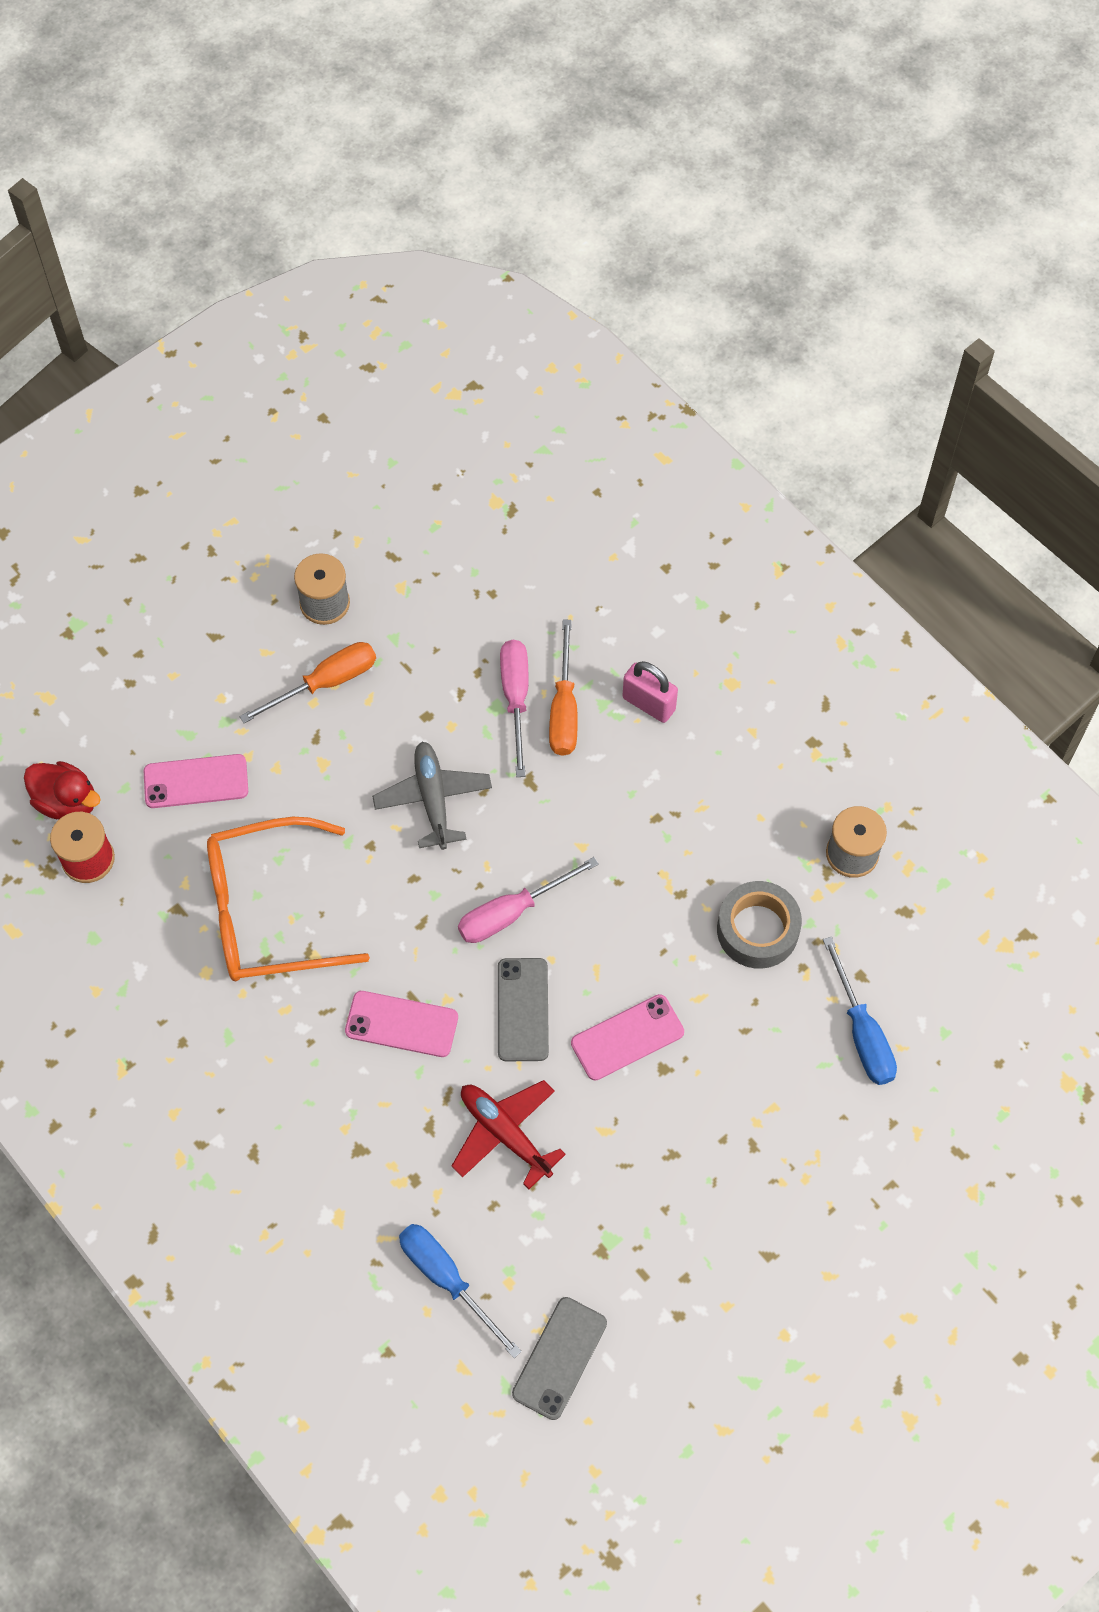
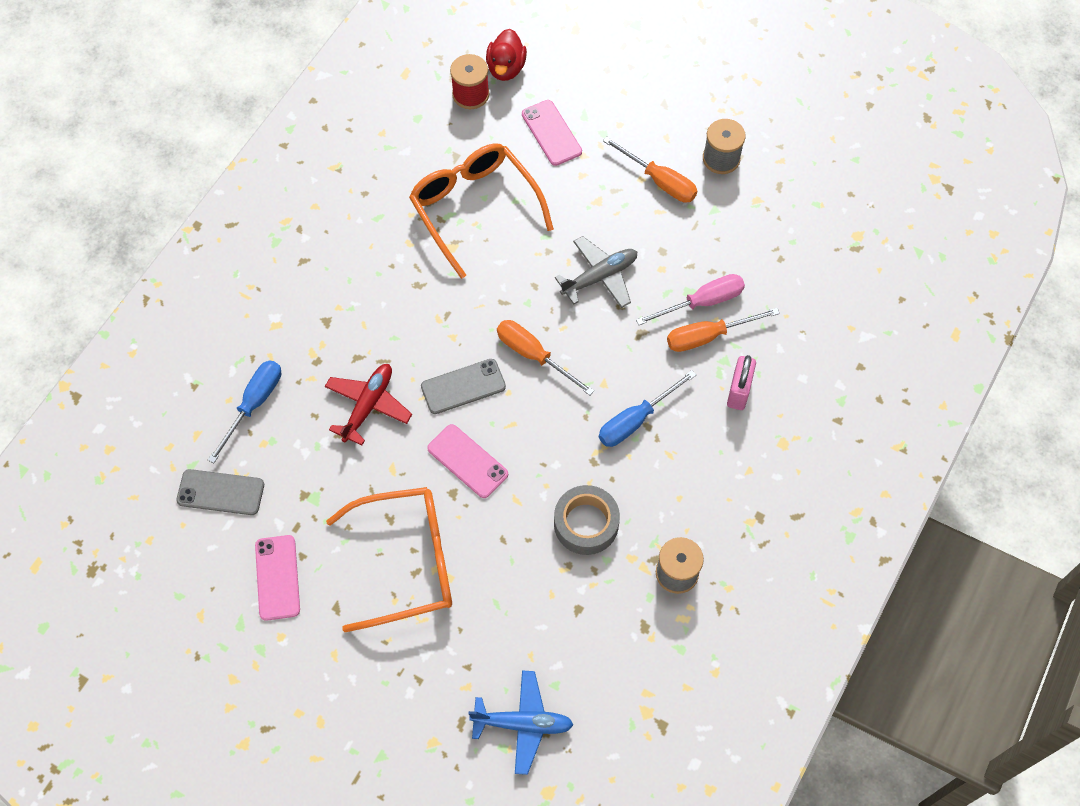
camera: 70 degrees right, 0 degrees up
pink phone [345,991,458,1057] -> pink phone moved to [255,535,300,621]
pink screwdriver [458,857,599,943] -> orange screwdriver [497,320,594,395]
blue screwdriver [823,936,897,1085] -> blue screwdriver moved to [599,370,696,447]
none -> orange glasses [326,487,452,632]
none -> blue plane [469,670,574,775]

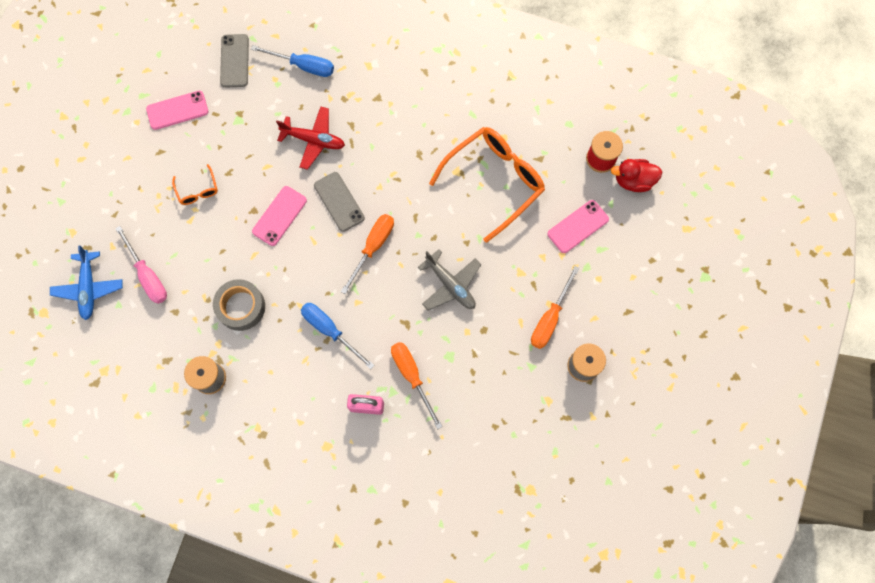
camera: 80 degrees right, 10 degrees up
orange glasses [326,487,452,632] -> orange glasses [172,164,218,205], size x0.44
pink screwdriver [636,274,745,325] -> pink screwdriver moved to [115,226,167,304]

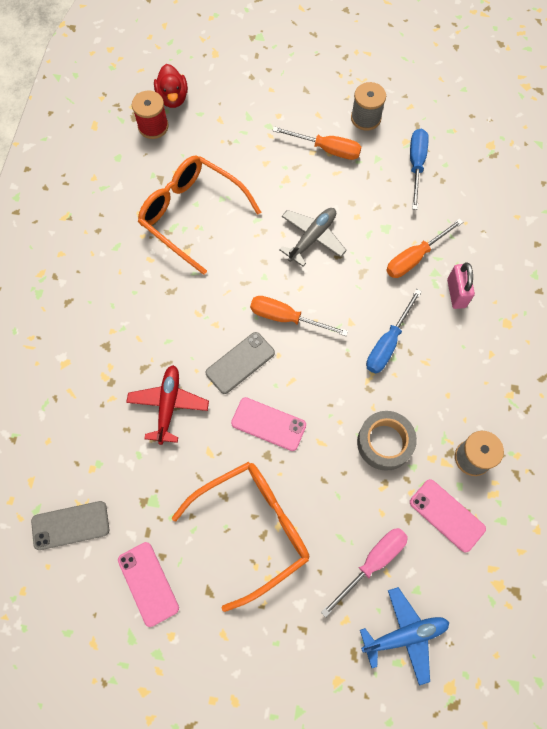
camera: 100 degrees left, 5 degrees down
orange glasses [172,164,218,205] -> orange glasses [171,462,309,612], size x2.27
blue screwdriver [251,45,334,77] -> blue screwdriver moved to [410,129,429,210]
pink phone [547,200,609,253] -> pink phone moved to [410,479,486,552]

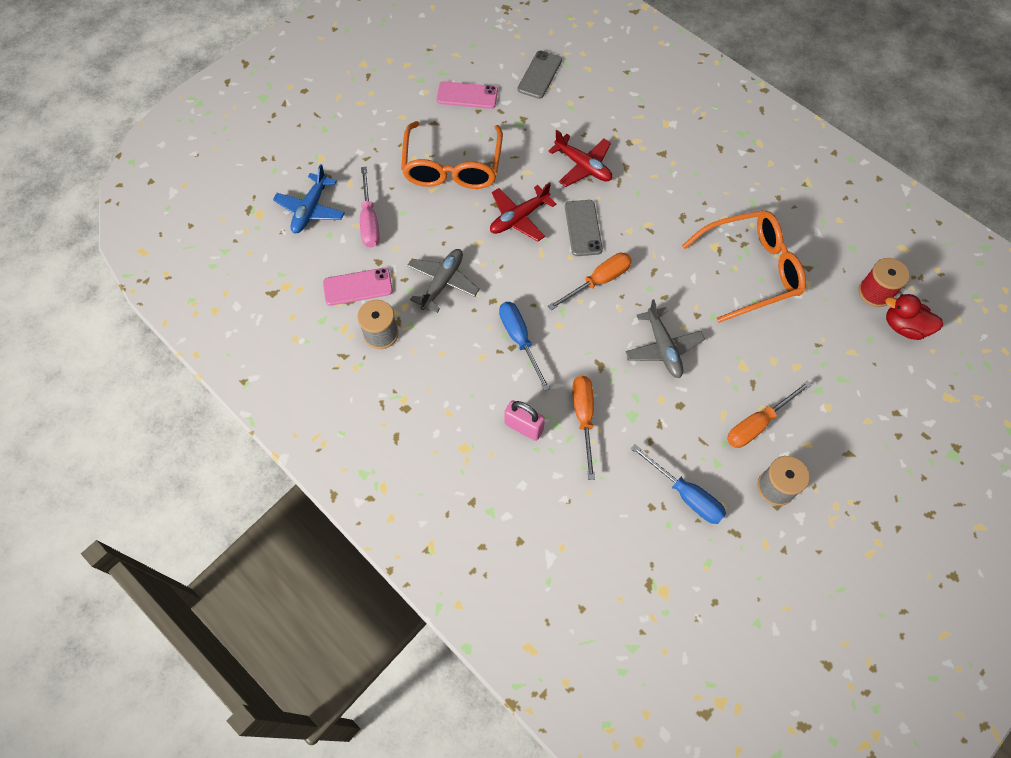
camera: 125 degrees right, 5 degrees down
pink phone [231,397,306,451] -> red plane [490,182,556,241]
grey tape [357,411,417,471] -> grey plane [407,249,480,313]

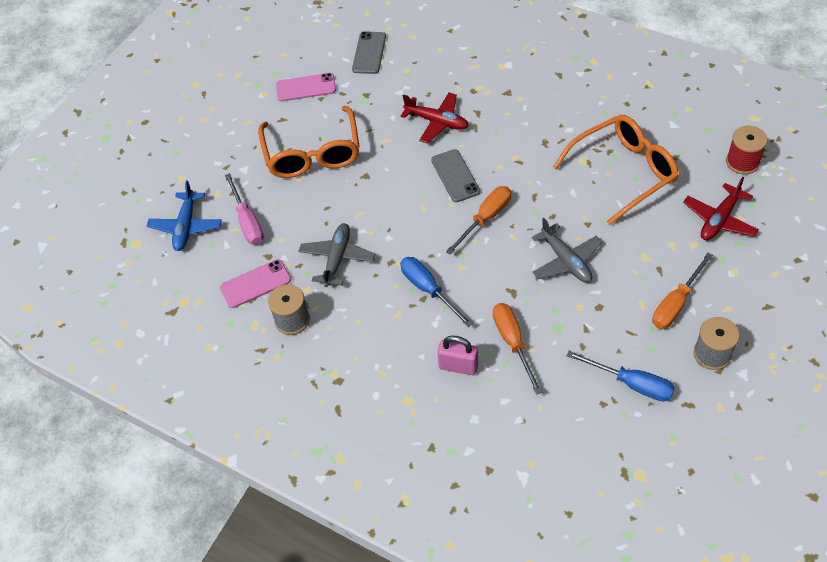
camera: 10 degrees left, 10 degrees down
red plane [490,182,556,241] -> red plane moved to [683,177,759,240]
red duck [885,294,943,340] -> none

